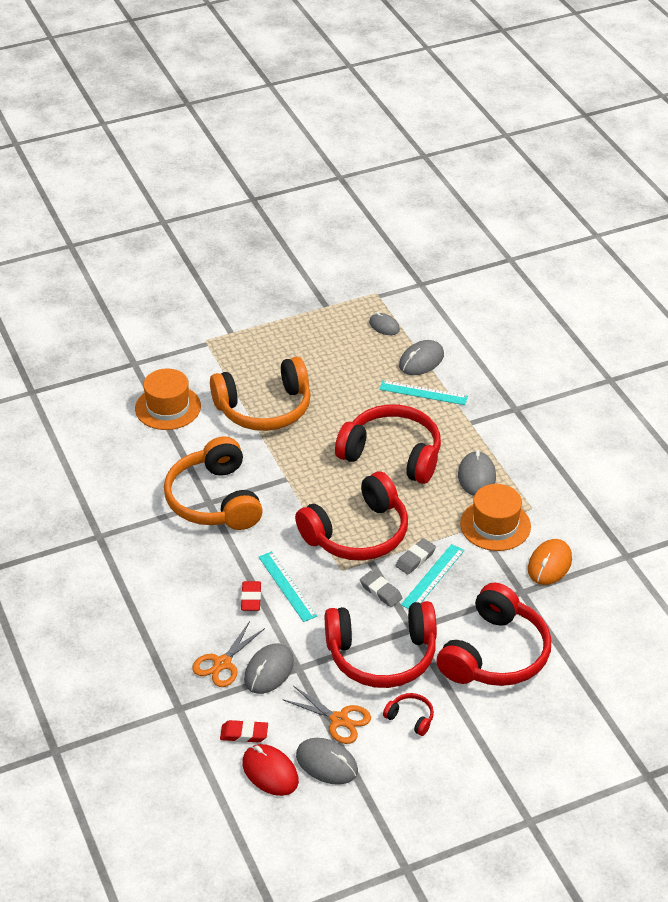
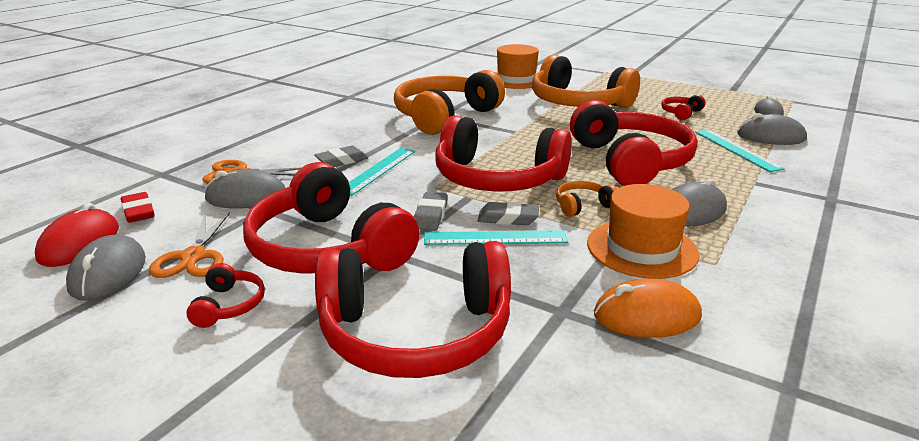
camera: 55 degrees right, 15 degrees down
red eraser [241,581,261,611] -> grey eraser [314,145,368,167]
none -> orange headphones [556,181,617,217]
none -> red headphones [661,95,705,120]

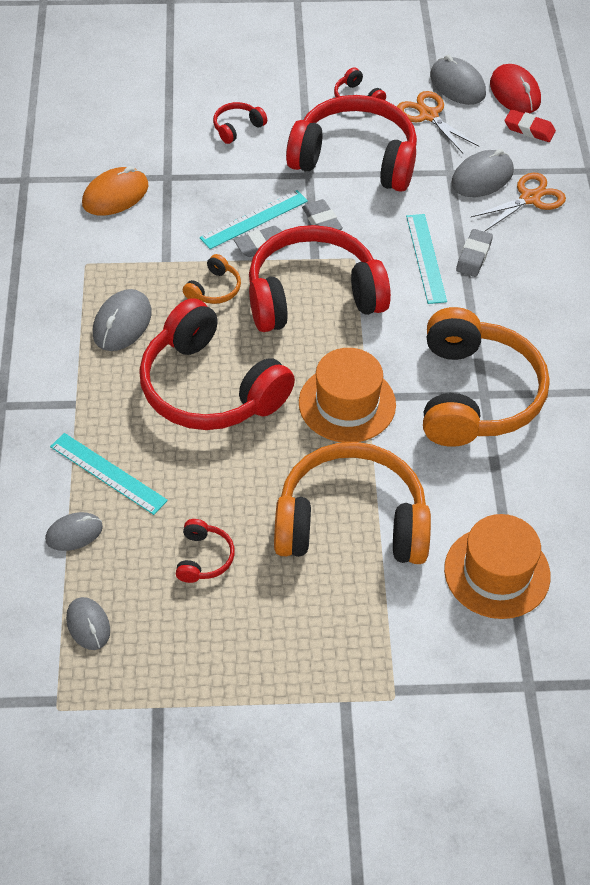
camera: 145 degrees right, 25 degrees up
red headphones [315,241,511,378] -> red headphones [213,102,267,144], size x0.41
orange hat [587,184,699,279] -> orange hat moved to [299,348,396,442]
grey mouse [737,113,807,145] -> grey mouse [45,512,103,551], size x0.66

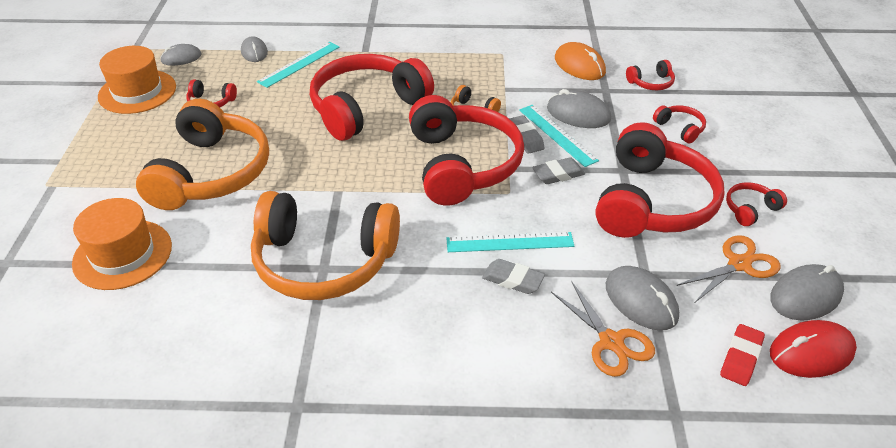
camera: 95 degrees right, 10 degrees down
grey mouse [93,289,151,351] -> grey mouse moved to [547,89,611,128]
orange hat [299,348,396,442] -> orange hat moved to [98,46,176,114]
none -> red headphones [626,60,675,90]

